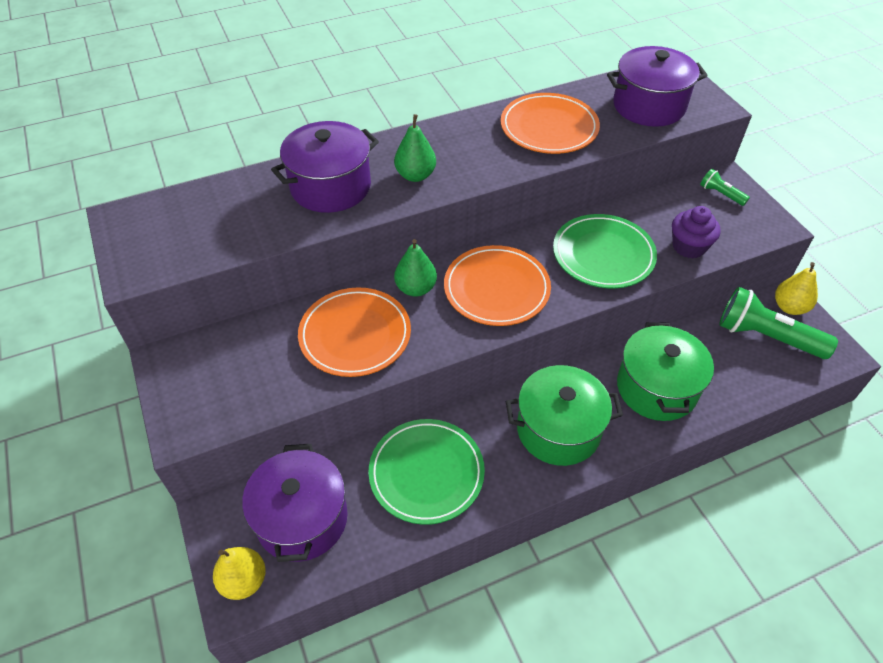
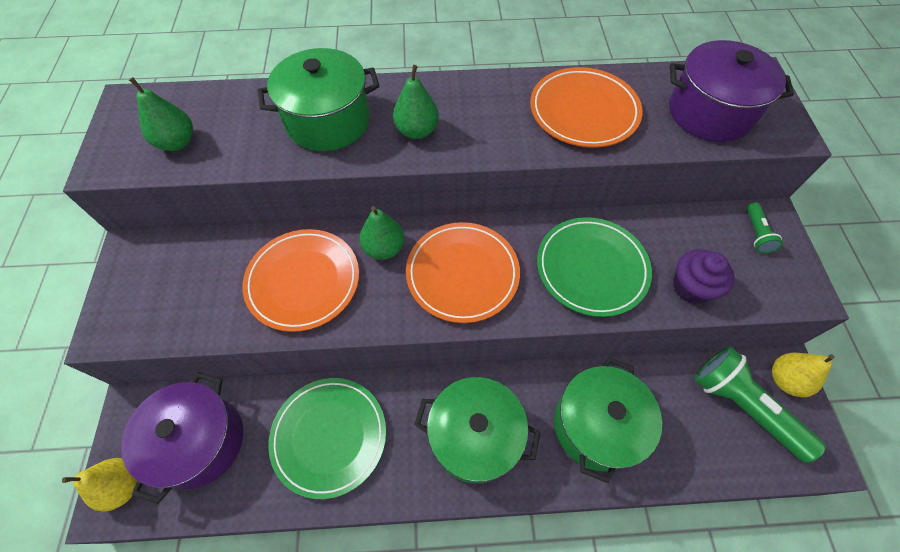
camera: 20 degrees right, 10 degrees up
purple pot [271,121,379,213] -> green pot [257,48,379,151]
green flashlight [700,169,750,206] -> green flashlight turned 150 degrees counterclockwise [747,202,783,254]
none -> green pear [129,77,193,151]

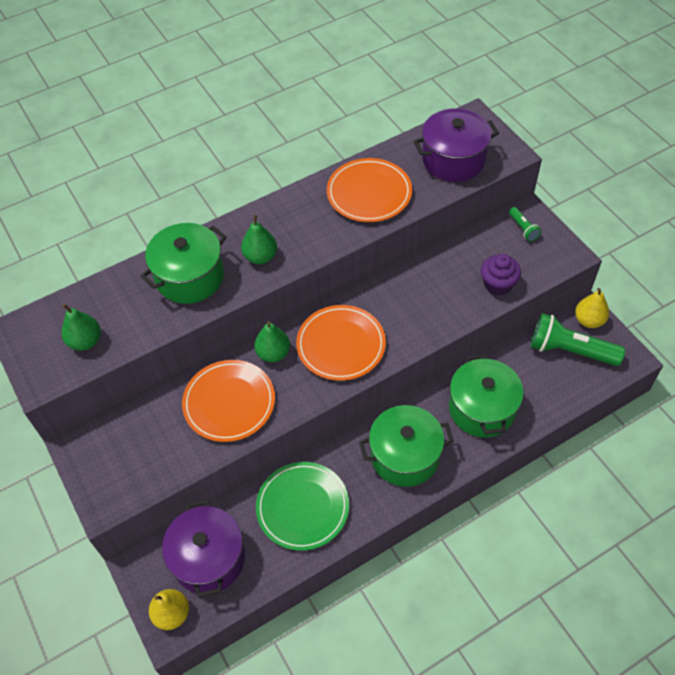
camera: 25 degrees left, 5 degrees down
green plate [537,217,652,317] -> none

